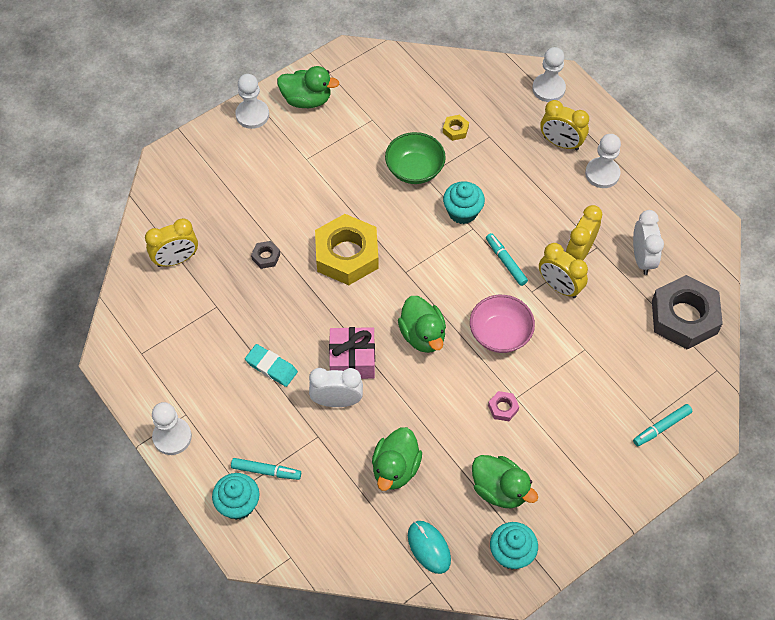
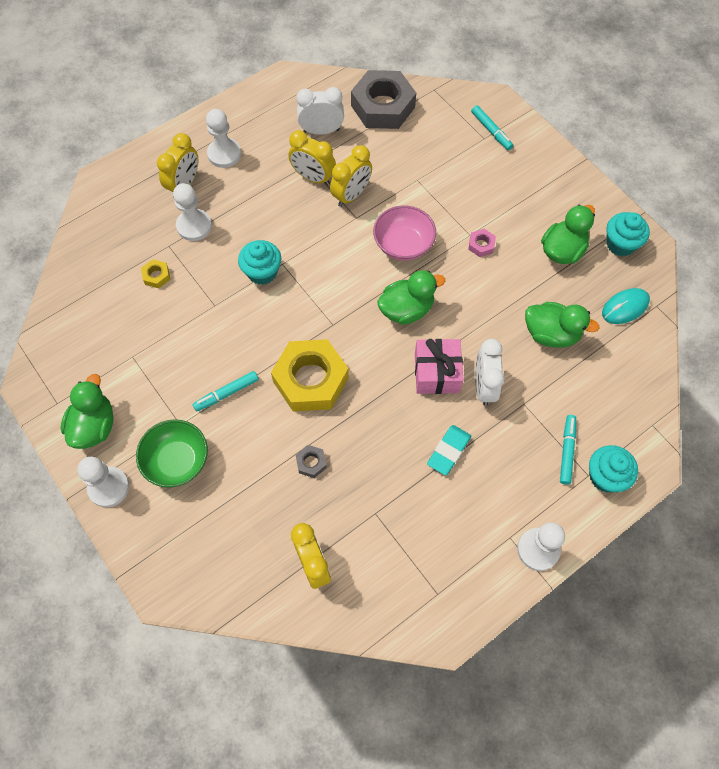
camera: 90 degrees left, 5 degrees up
green bowl [385,132,446,184] -> green bowl moved to [136,419,208,488]
turquoise marker [486,233,528,286] -> turquoise marker moved to [193,371,259,411]
white pawn [532,47,566,102] -> white pawn moved to [173,183,212,241]

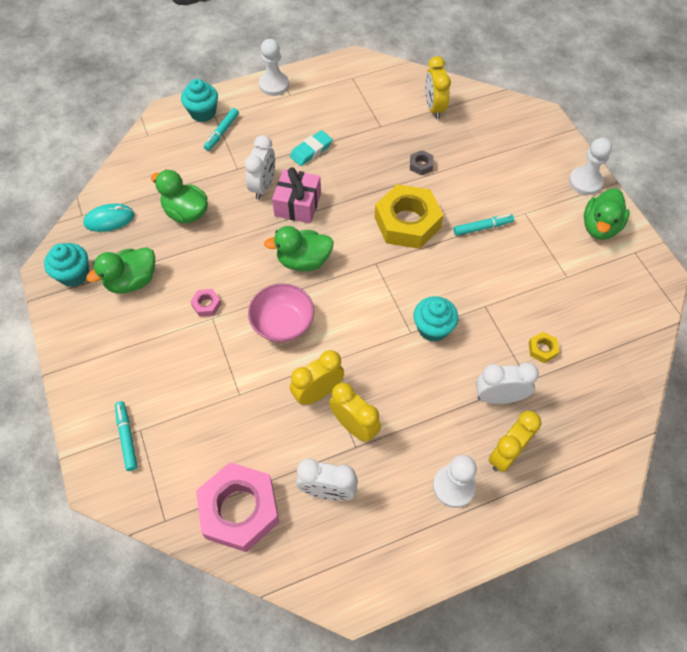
camera: 165 degrees left, 5 degrees down
green bowl [136,419,208,488] -> none
white pawn [173,183,212,241] -> white clock [476,363,539,404]
grey nut [351,70,416,129] -> pink nut [196,462,279,552]

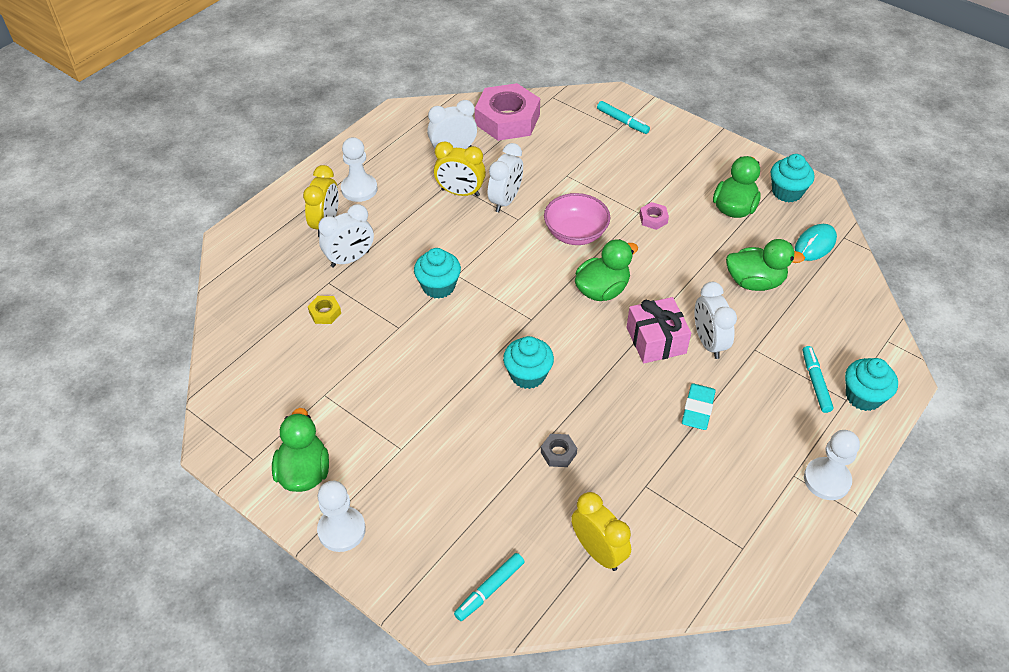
camera: 150 degrees right, 10 degrees down
yellow clock [290,350,344,405] -> white clock [488,143,523,212]
yellow nut [374,184,443,249] -> turquoise cupcake [503,336,554,389]
turquoise marker [454,214,514,236] -> turquoise marker moved to [454,553,524,621]

